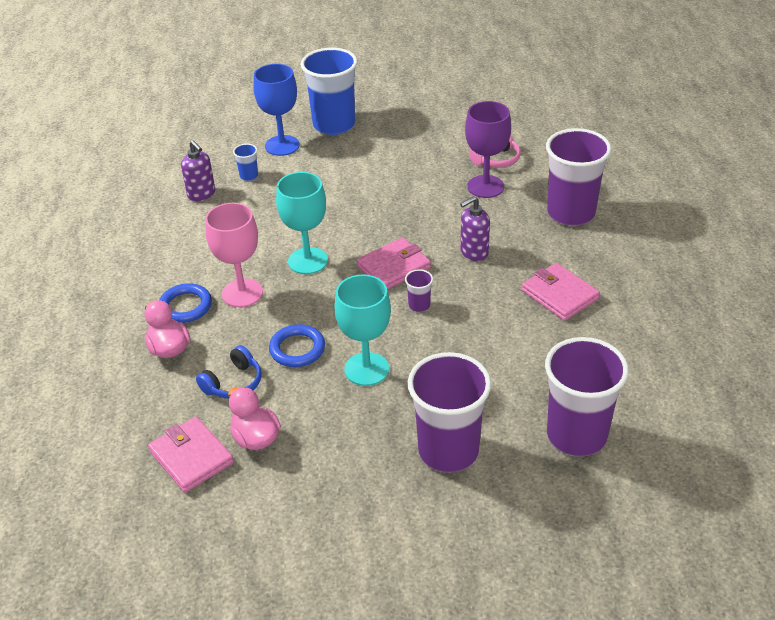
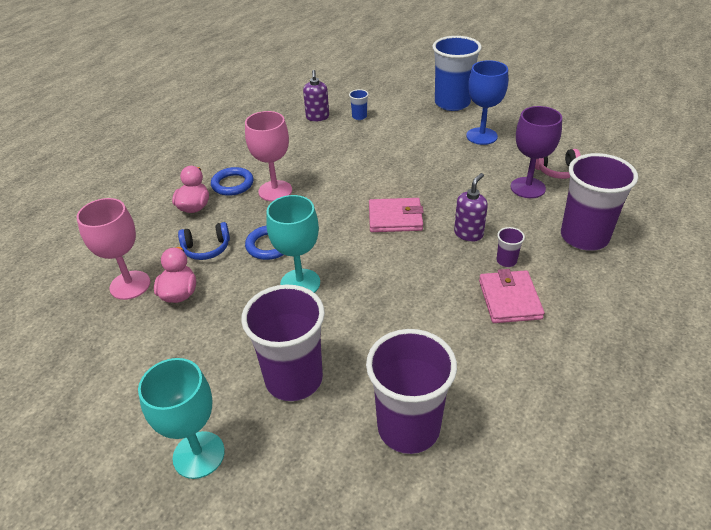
camera: 35 degrees right, 0 degrees up
pink wallet [148,417,234,493] -> pink goblet [77,198,150,300]
blue goblet [254,64,300,156] -> blue goblet moved to [466,60,508,145]
turquoise goblet [276,172,328,274] -> turquoise goblet moved to [138,358,225,479]
purple cup [405,269,433,312] -> purple cup moved to [497,227,525,267]
purple soap dispenser [460,196,490,261] -> purple soap dispenser turned 120 degrees clockwise [454,173,488,242]

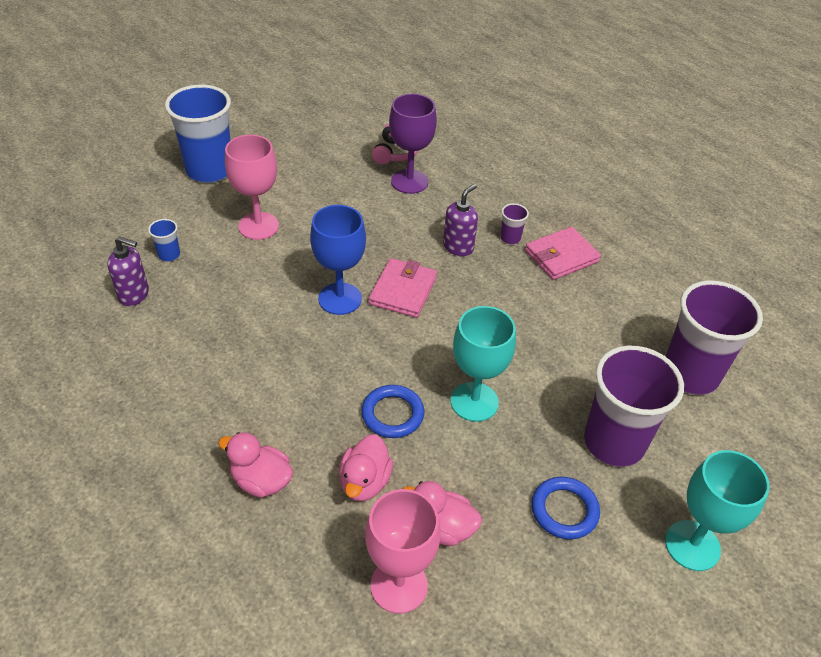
camera: 75 degrees left, 5 degrees up
blue headphones [178,222,230,260] -> pink duck [339,434,393,501]
blue ring [211,167,253,196] -> blue ring moved to [532,477,600,539]
pink goblet [245,111,292,201] -> pink goblet moved to [225,135,279,240]
purple soap dispenser [454,173,488,242] -> purple soap dispenser turned 75 degrees clockwise [443,184,478,256]
blue goblet [466,60,508,145] -> blue goblet moved to [310,205,366,315]
pink wallet [479,269,544,323] -> pink wallet turned 45 degrees counterclockwise [525,227,601,280]
purple cup [561,153,638,251] -> none

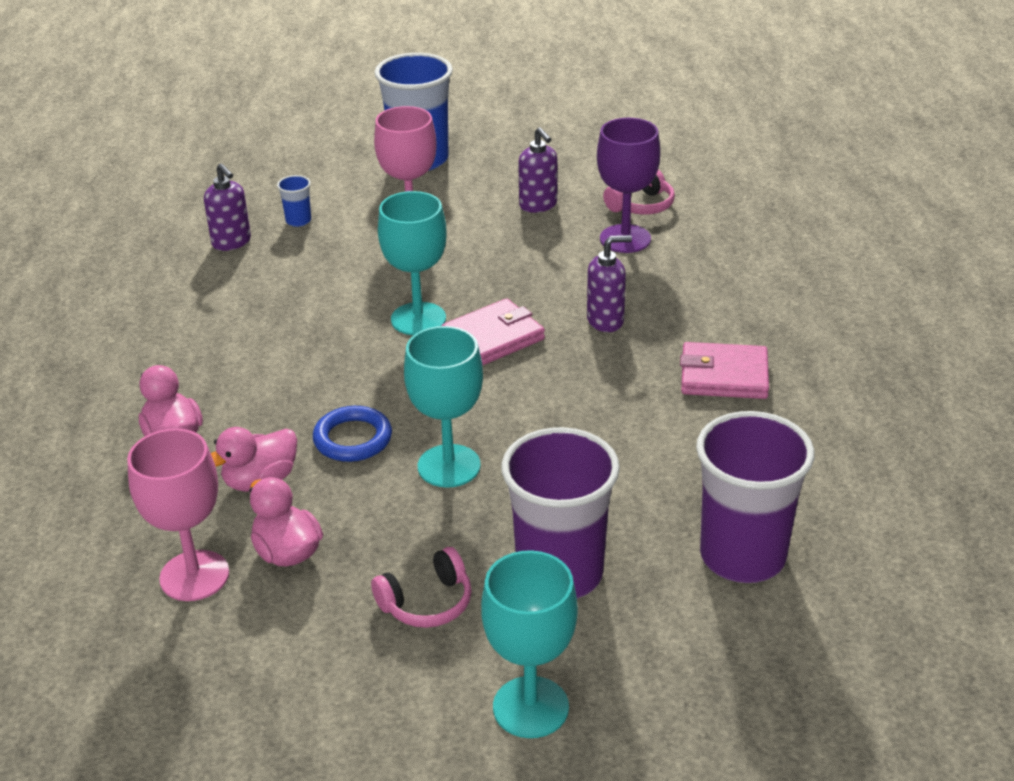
camera: 40 degrees right, 10 degrees down
blue goblet [310,205,366,315] -> turquoise goblet [378,191,447,335]
purple cup [500,203,529,244] -> none
blue ring [532,477,600,539] -> pink headphones [371,547,472,628]
none -> purple soap dispenser [518,127,557,213]

